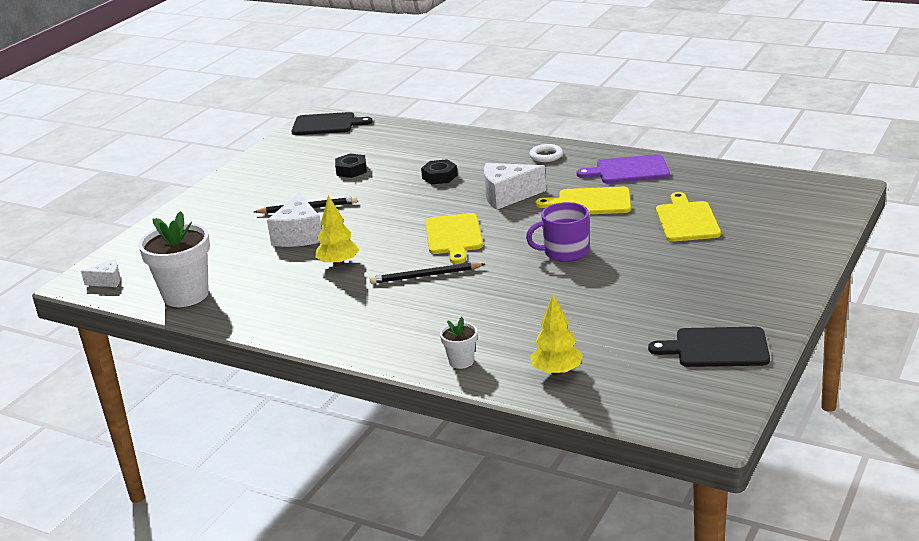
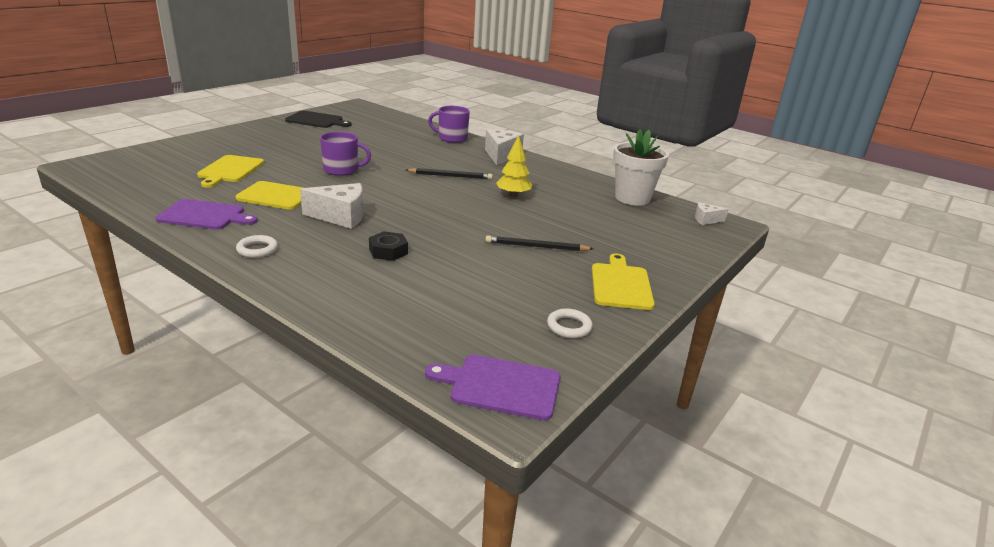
camera: 175 degrees left, 0 degrees up
white cheese [267,193,322,247] -> white cheese moved to [485,129,524,165]
black cutting board [291,112,373,135] -> purple cutting board [425,355,560,420]
black nut [335,153,367,178] -> none
yellow cutting board [425,213,483,264] -> yellow cutting board moved to [592,253,655,310]
white flower pot [440,317,477,369] -> purple mug [428,106,470,143]
yellow tree [530,295,583,376] -> none
none -> white ring [547,308,593,338]

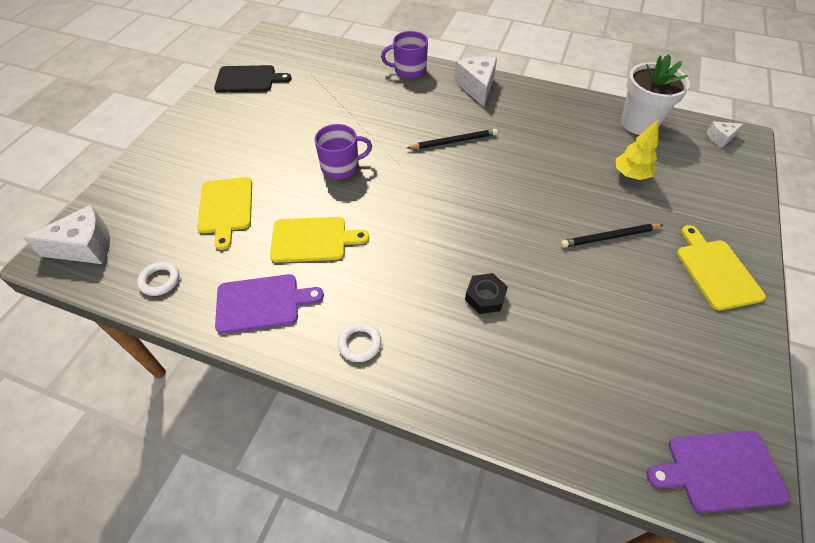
camera: 15 degrees left, 25 degrees up
white cheese [300,183,363,229] -> white cheese moved to [23,205,110,264]
yellow tree [496,135,532,197] -> yellow tree moved to [616,120,659,180]
white ring [547,308,593,338] -> white ring moved to [137,261,179,296]

